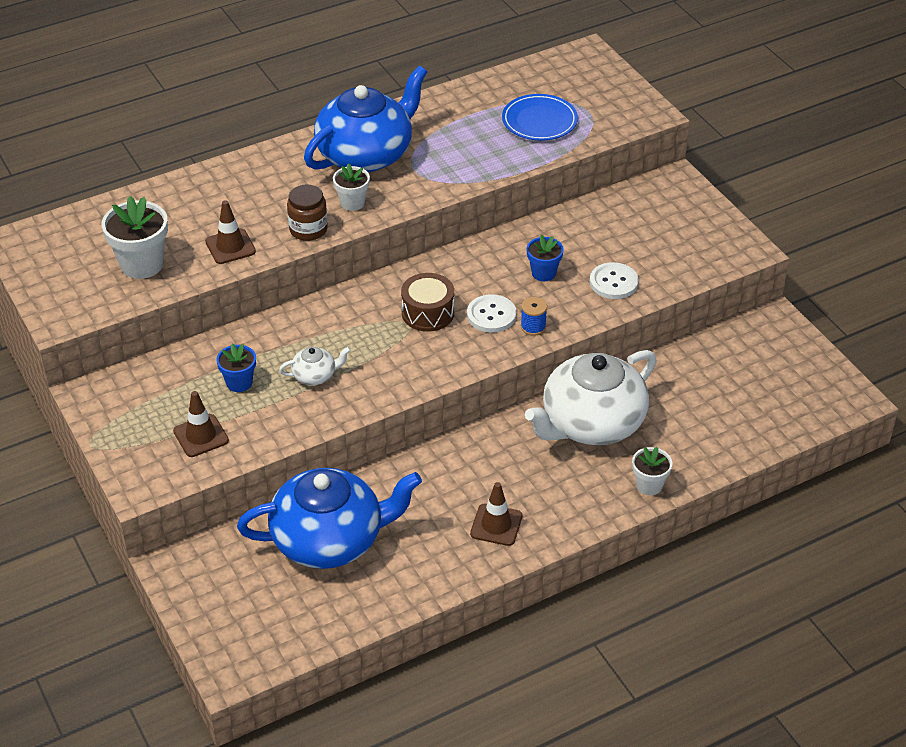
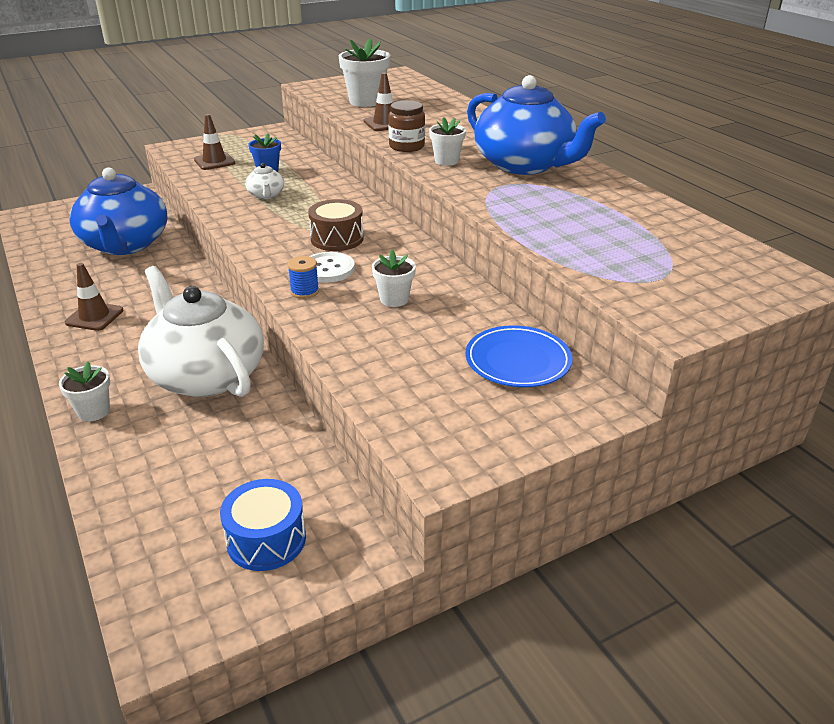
camera: 90 degrees right, 10 degrees down
blue plate [502,94,578,141] -> blue plate moved to [466,325,572,387]
blue flower pot [527,234,564,281] -> white flower pot [372,250,416,307]
white button [590,262,639,299] -> none
none -> blue drum [220,479,306,571]

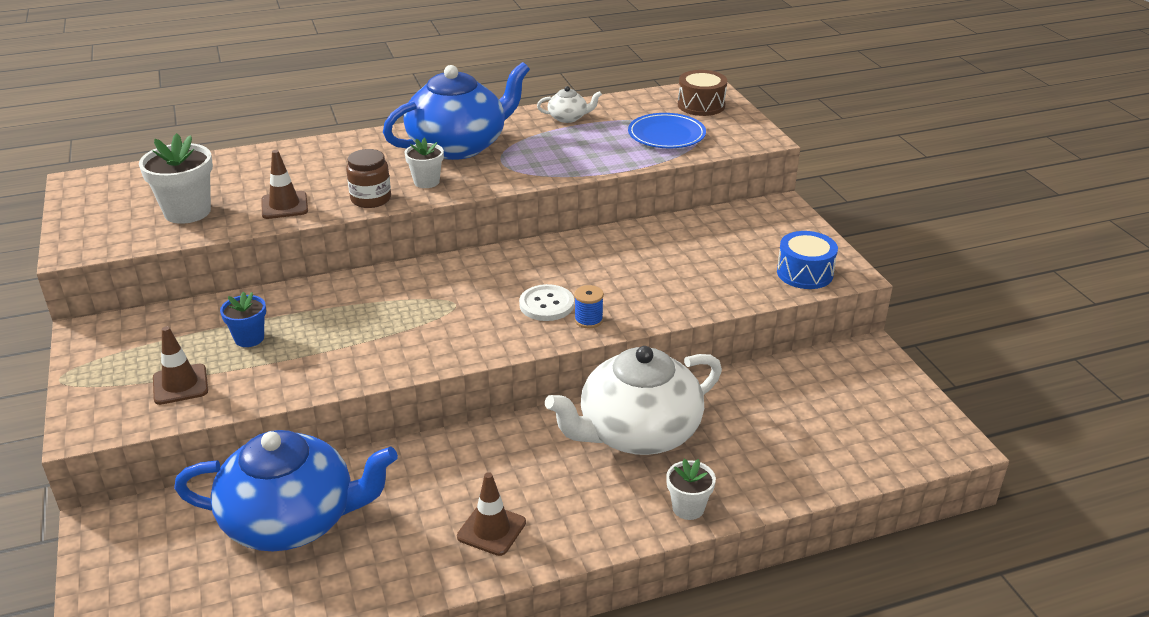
camera: 80 degrees left, 0 degrees up
blue drum [220,479,306,571] -> blue drum moved to [777,231,838,289]
white teapot [245,163,284,199] -> white teapot moved to [537,86,602,123]
brown drum [308,199,364,251] -> brown drum moved to [678,70,727,116]
white flower pot [372,250,416,307] -> none
blue plate [466,325,572,387] -> blue plate moved to [628,113,706,148]

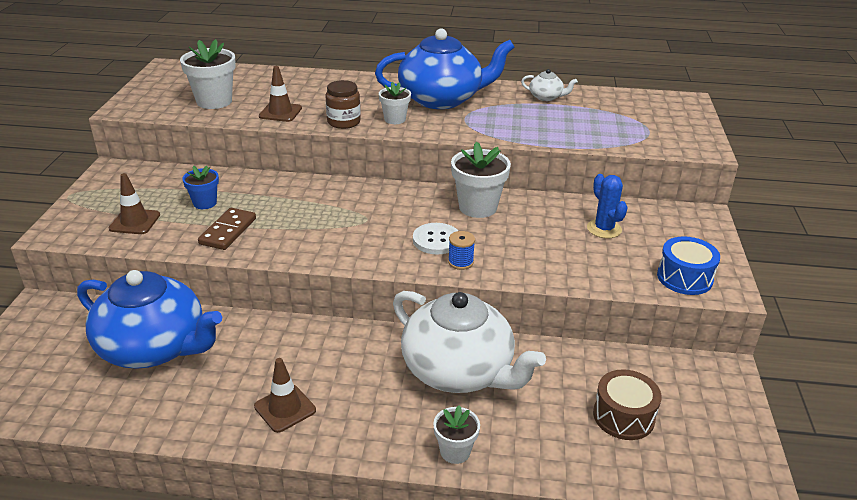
camera: 25 degrees right, 0 degrees up
white teapot [545,346,722,455] -> white teapot turned 135 degrees counterclockwise [393,291,546,393]
blue plate [628,113,706,148] -> none
brown drum [678,70,727,116] -> brown drum moved to [593,369,662,440]
none -> brown domino [198,208,256,250]
none -> white flower pot [451,142,511,218]
none -> blue cactus [587,174,628,238]

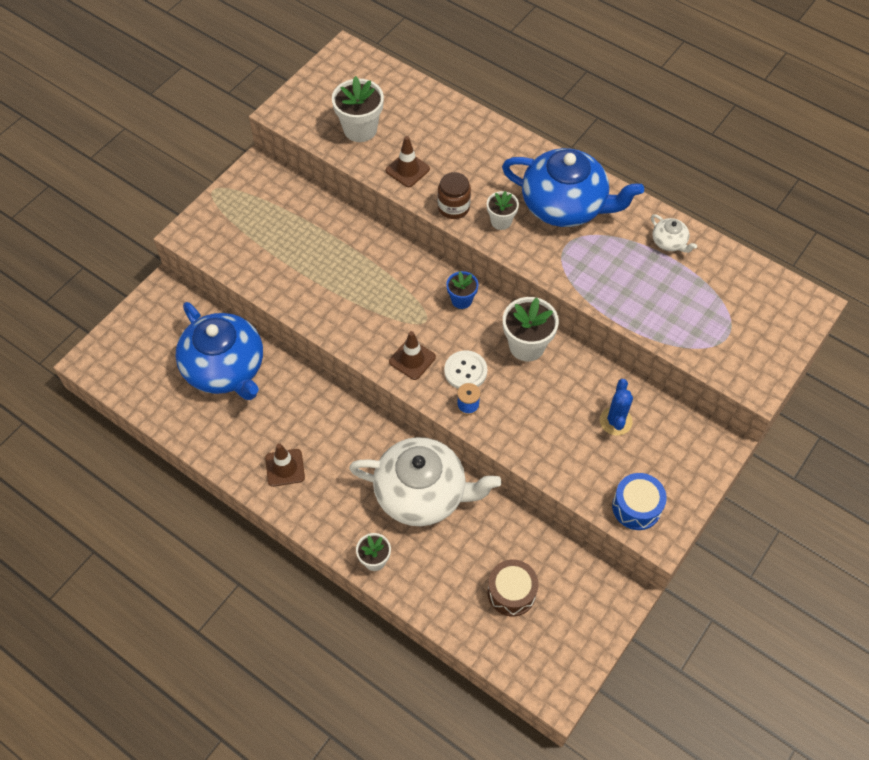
camera: 30 degrees right, 25 degrees up
brown traffic cone [108,173,160,234] -> brown traffic cone moved to [389,331,436,380]
blue flower pot [182,166,219,209] -> blue flower pot moved to [446,271,478,309]
brown domino [198,208,256,250] -> none
white teapot [393,291,546,393] -> white teapot turned 60 degrees counterclockwise [349,437,501,526]

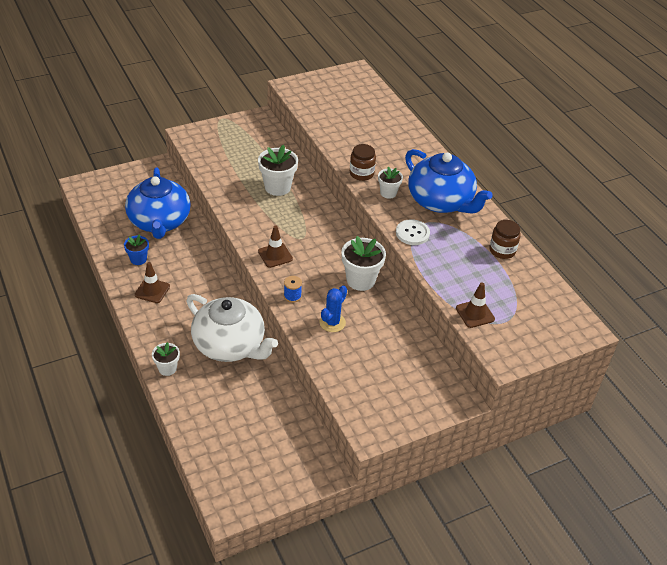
camera: 25 degrees right, 15 degrees down
white flower pot [332,76,384,142] -> white flower pot moved to [258,145,298,196]
brown traffic cone [386,136,430,187] -> brown traffic cone moved to [456,282,495,328]
white button [444,350,487,389] -> white button moved to [396,219,430,245]
blue flower pot [446,271,478,309] -> blue flower pot moved to [124,234,149,265]
brown drum [487,560,538,616] -> none
blue cactus [600,379,633,435] -> blue cactus moved to [320,285,347,332]
blue drum [612,473,667,530] -> none
white teapot [651,214,697,253] -> brown jar [490,220,521,259]

